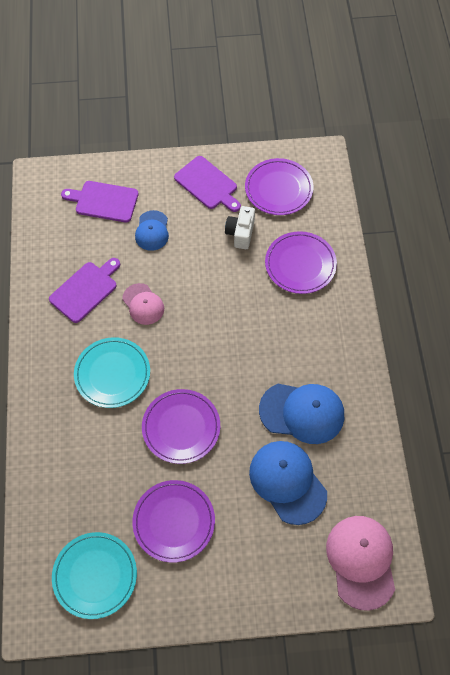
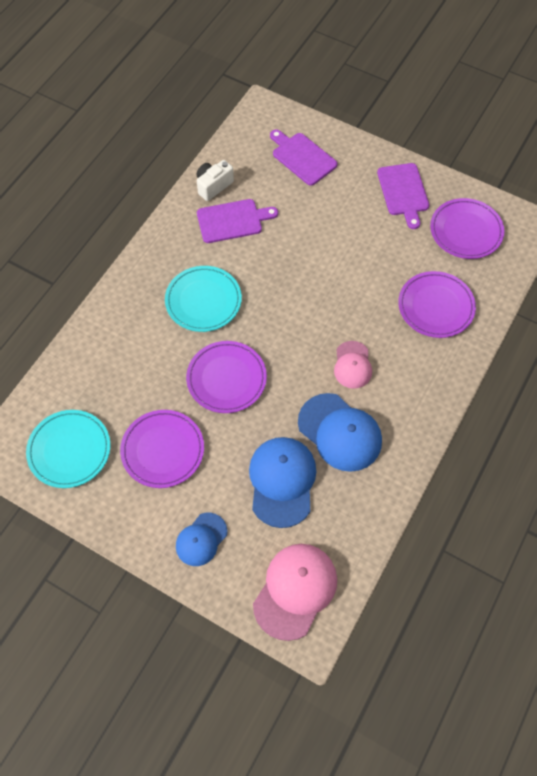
camera: 35 degrees right, 0 degrees up
pink cap [122,283,164,325] -> pink cap moved to [334,341,372,389]
blue cap [135,210,169,251] -> blue cap moved to [176,513,227,566]
white camera [225,206,255,249] -> white camera moved to [196,160,234,201]

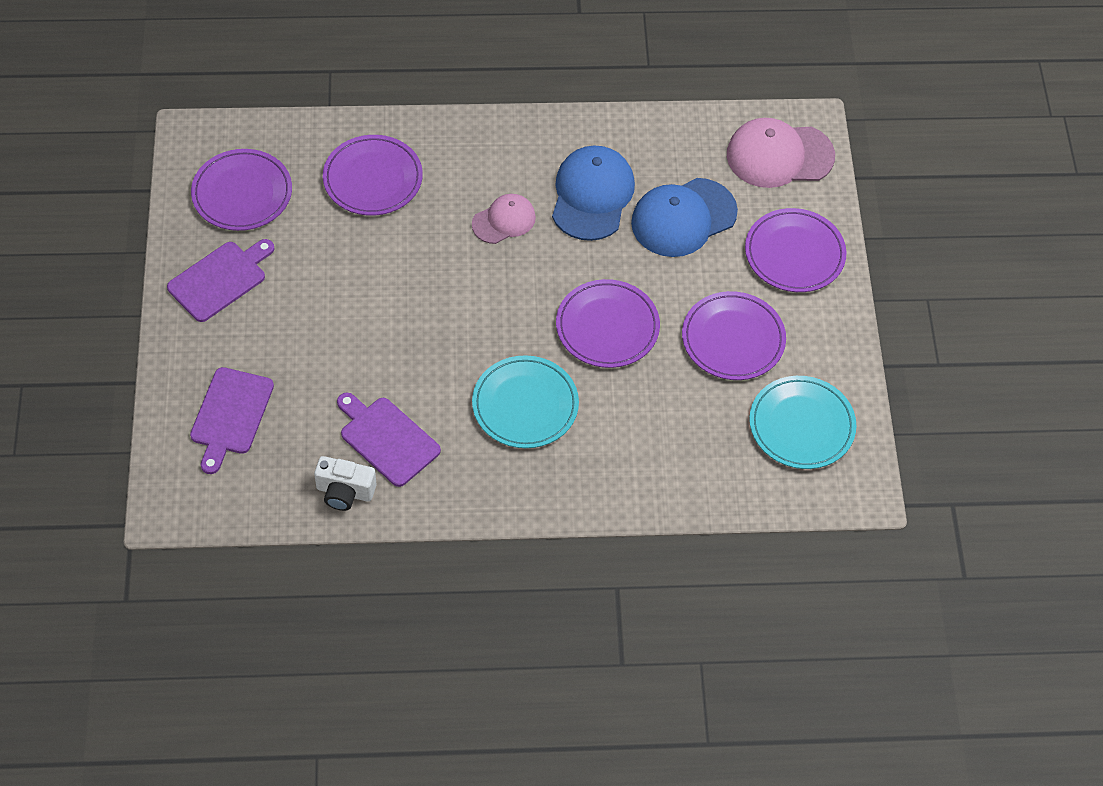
camera: 125 degrees left, 5 degrees down
blue cap [176,513,227,566] -> purple plate [745,208,847,292]

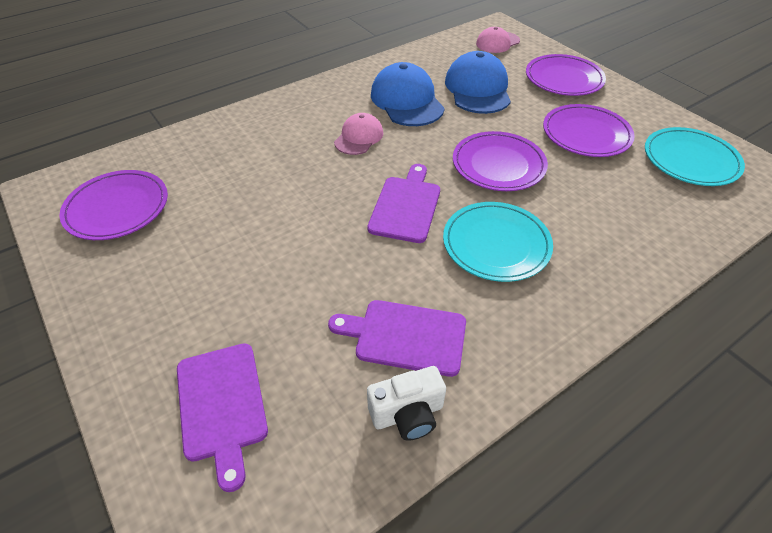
camera: 30 degrees left, 10 degrees down
purple cutting board [167,239,274,322] -> purple cutting board moved to [367,164,440,243]
purple plate [323,135,423,216] -> none
blue cap [631,178,738,257] -> blue cap turned 150 degrees clockwise [445,51,511,114]
pink cap [727,118,835,188] -> pink cap [476,27,520,53], size x0.60

